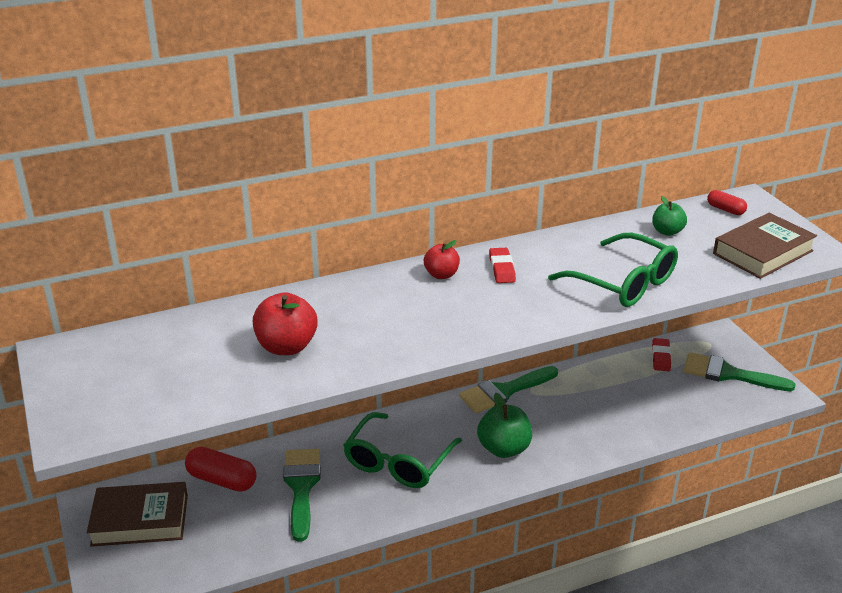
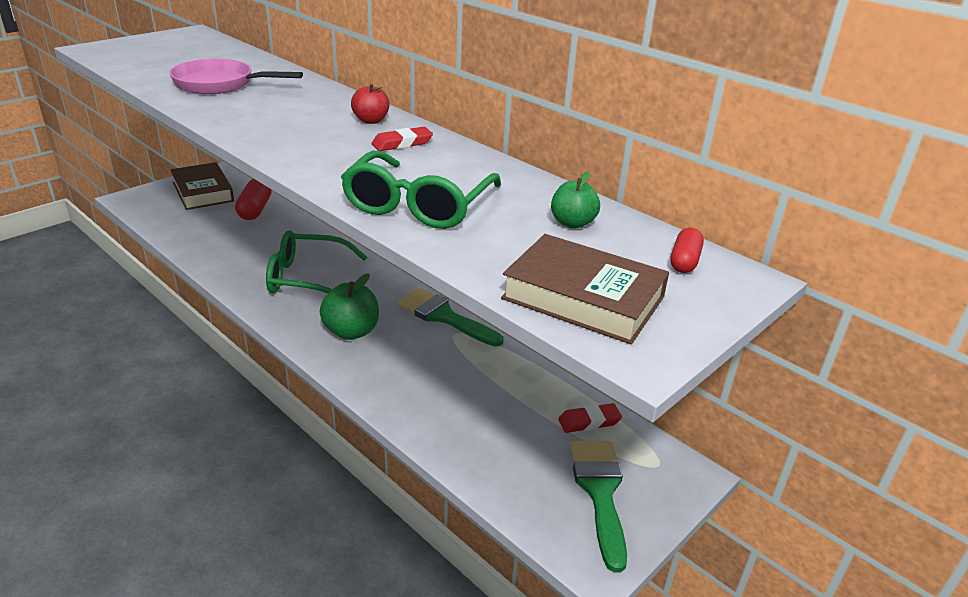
camera: 65 degrees right, 0 degrees up
red apple [253,292,318,355] -> pink pan [169,59,303,94]
green brush [283,449,321,542] -> none

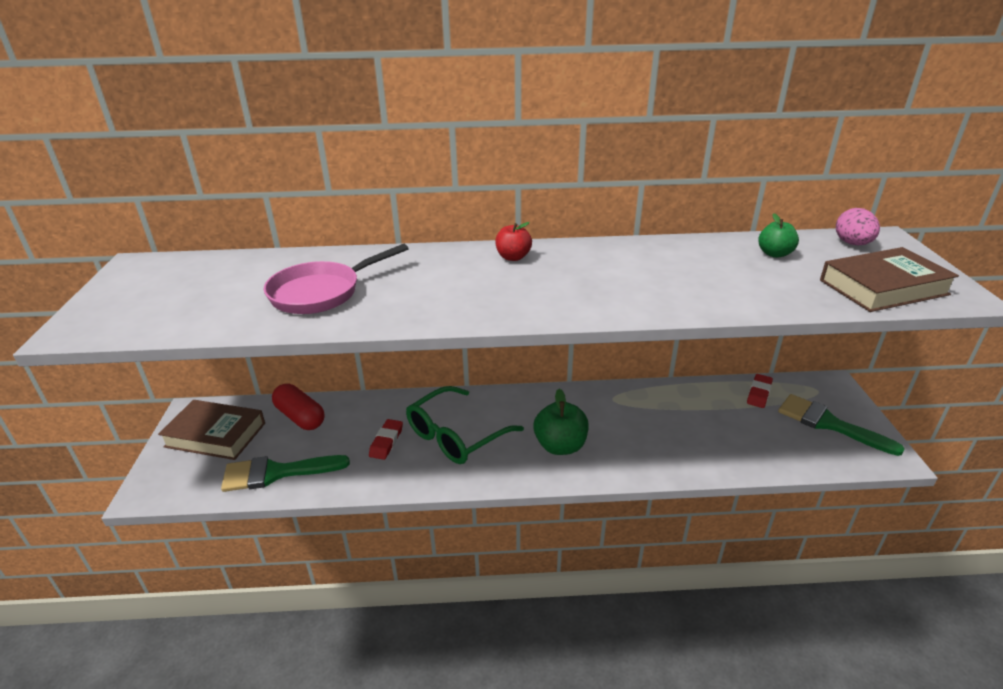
camera: 45 degrees left, 0 degrees up
green glasses [341,151,501,229] -> none
red eraser [371,127,433,151] -> red eraser moved to [369,419,403,460]
green brush [397,288,503,347] -> green brush moved to [221,455,350,492]
red capsule [670,228,704,273] -> pink egg [836,208,880,245]

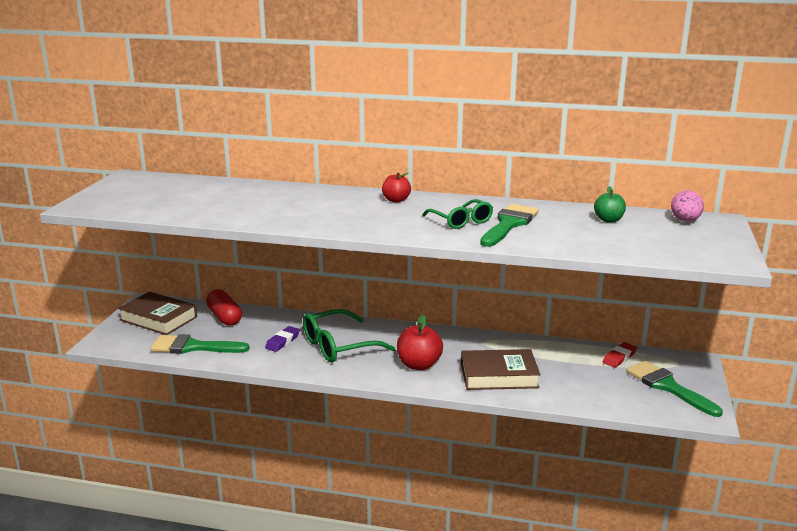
camera: 15 degrees right, 10 degrees down
pink pan [264,244,409,314] -> none
red eraser [369,419,403,460] -> purple eraser [265,326,300,352]
green apple [534,389,589,455] -> red apple [397,315,443,370]
brown book [820,247,959,312] -> brown book moved to [461,349,541,390]
none -> green glasses [422,199,493,229]
none -> green brush [480,204,539,247]

